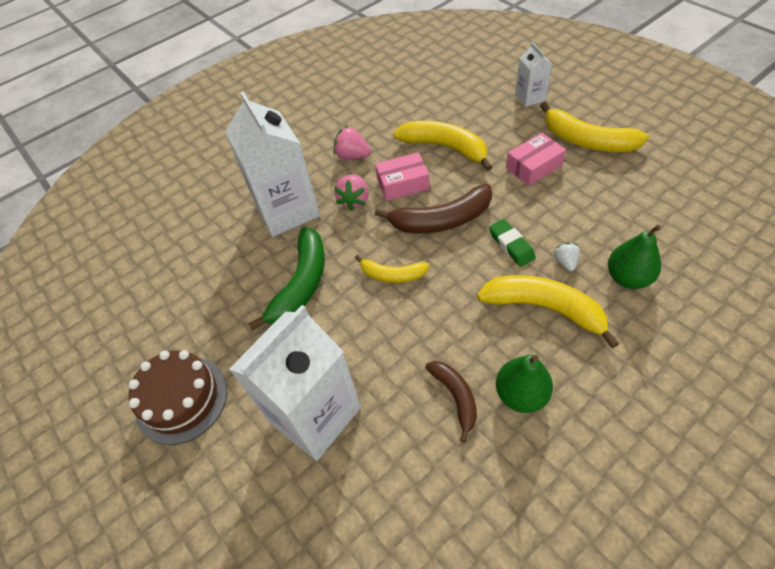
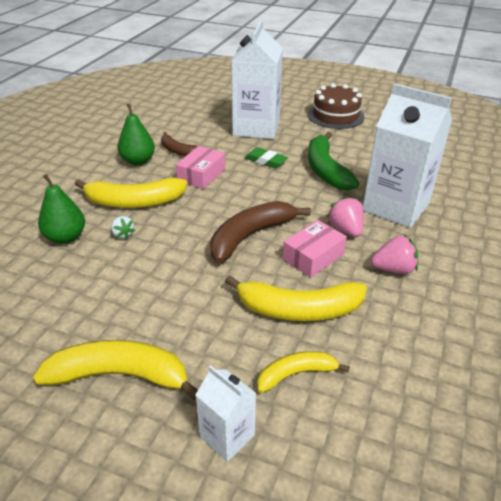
camera: 145 degrees right, 15 degrees down
yellow banana [355,255,429,283] -> yellow banana moved to [257,351,350,393]
green eraser [489,219,536,267] -> green eraser moved to [245,147,288,168]
pink box [506,133,566,186] -> pink box moved to [176,146,225,189]

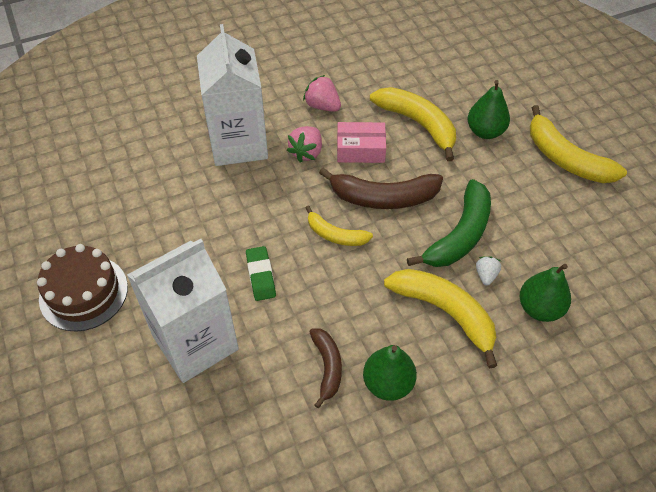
camera: 135 degrees left, 15 degrees up
pink box [176,146,225,189] -> none
white carton [195,366,256,462] -> none
yellow banana [257,351,350,393] -> yellow banana moved to [306,206,373,246]
green banana [308,132,360,190] -> green banana moved to [407,179,491,267]
none -> green pear [468,80,510,139]

